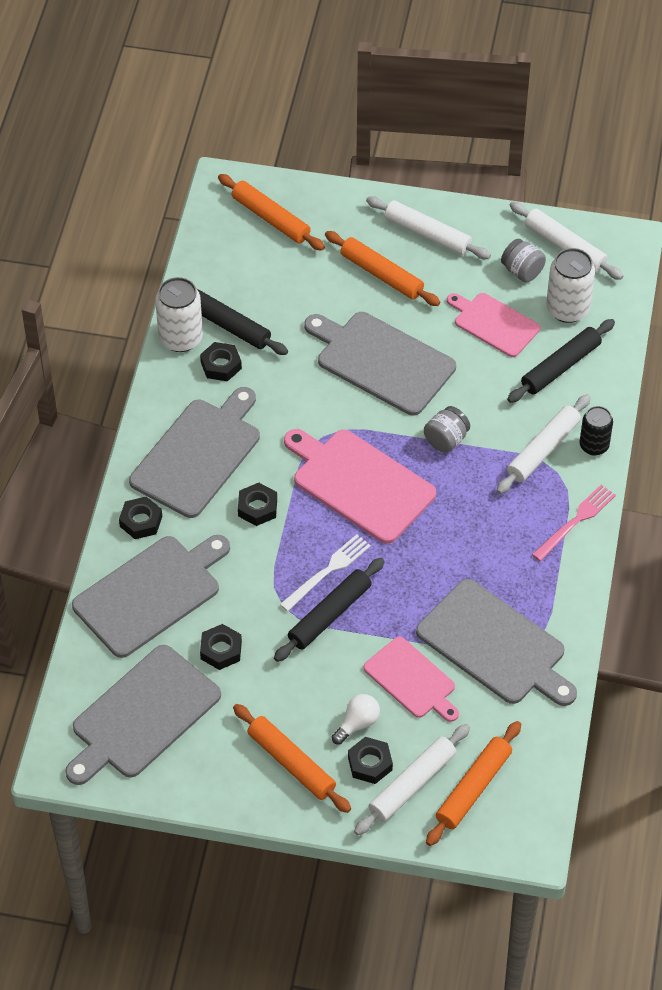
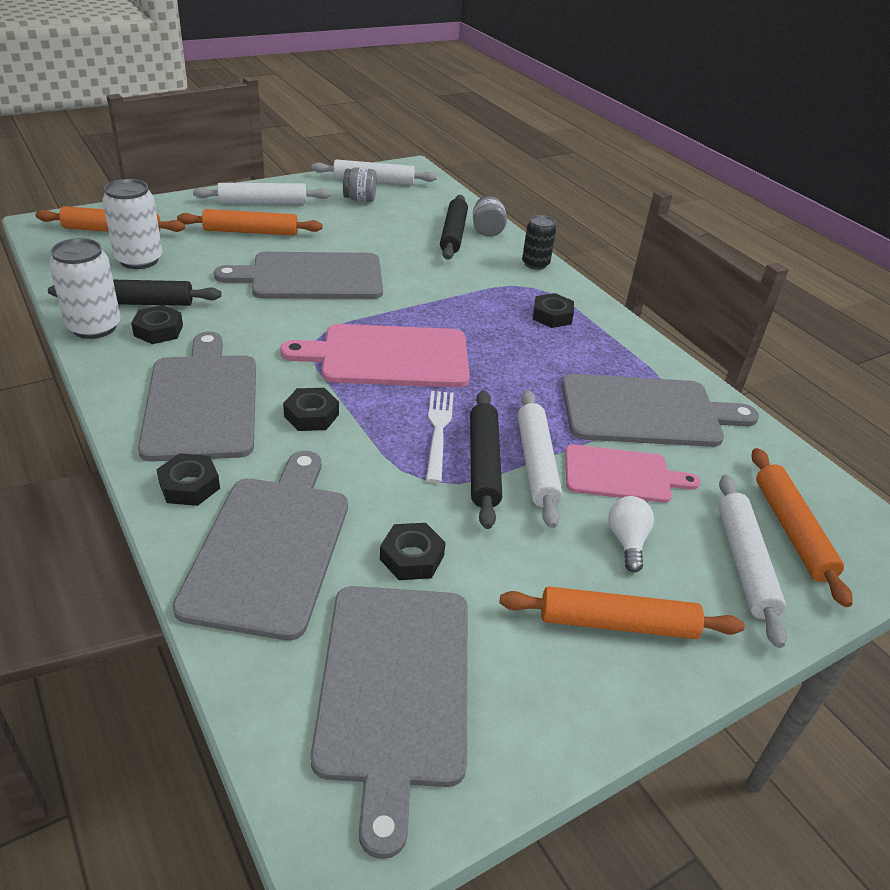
camera: 45 degrees left, 15 degrees down
black nut [348,737,393,784] -> black nut moved to [533,293,574,328]
grey jar [424,406,470,453] -> grey jar moved to [473,196,507,237]
pink cutting board [447,293,540,357] -> none
white rolling pin [497,394,591,494] -> white rolling pin moved to [518,390,563,528]
pink fork [532,485,616,561] -> none
white can [546,248,595,323] -> white can moved to [102,179,162,269]

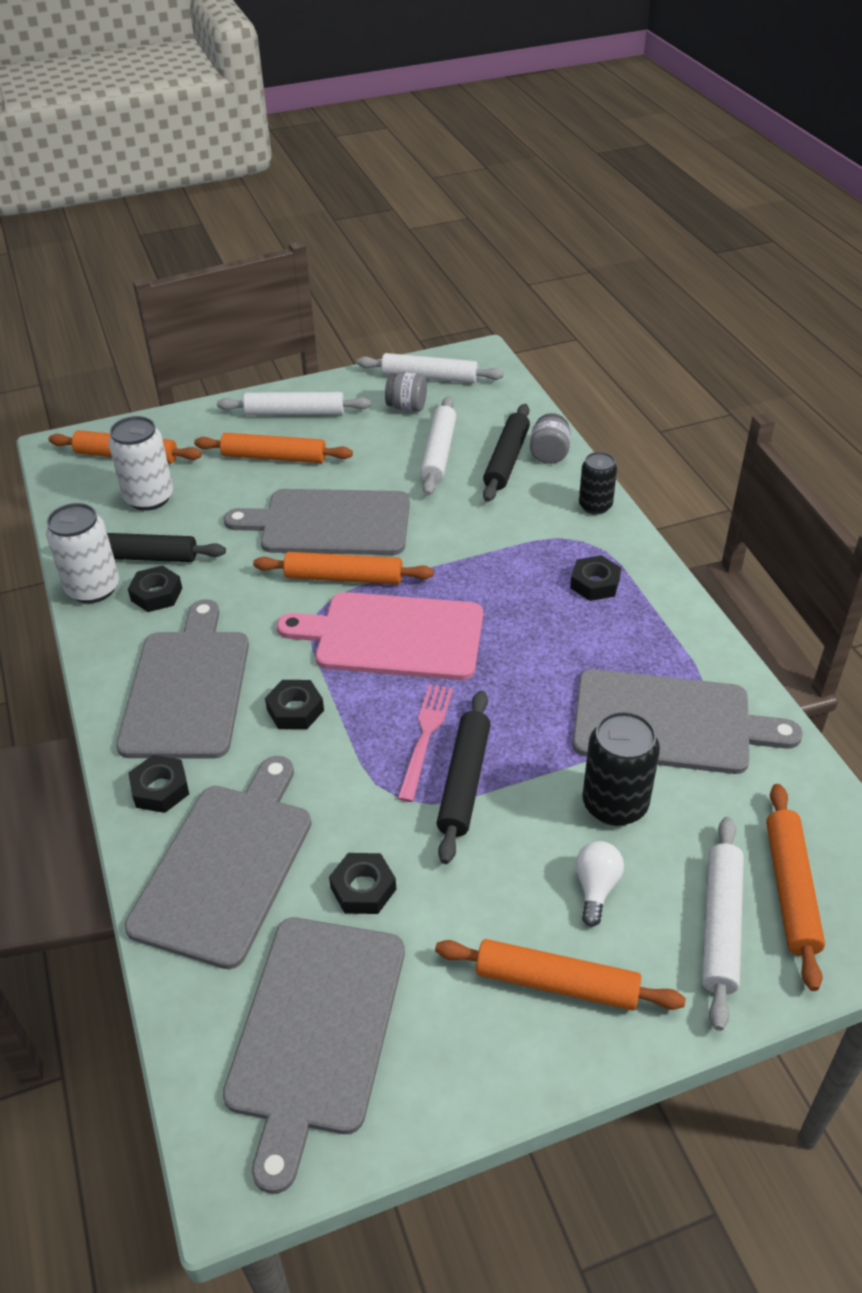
camera: 15 degrees right, 5 degrees up
white fork [426,391,454,483] -> pink fork [397,684,453,802]
white rolling pin [518,390,563,528] -> white rolling pin moved to [420,397,457,496]
pink cutting board [565,444,700,503] -> black can [582,711,660,826]
none -> orange rolling pin [253,552,434,584]

